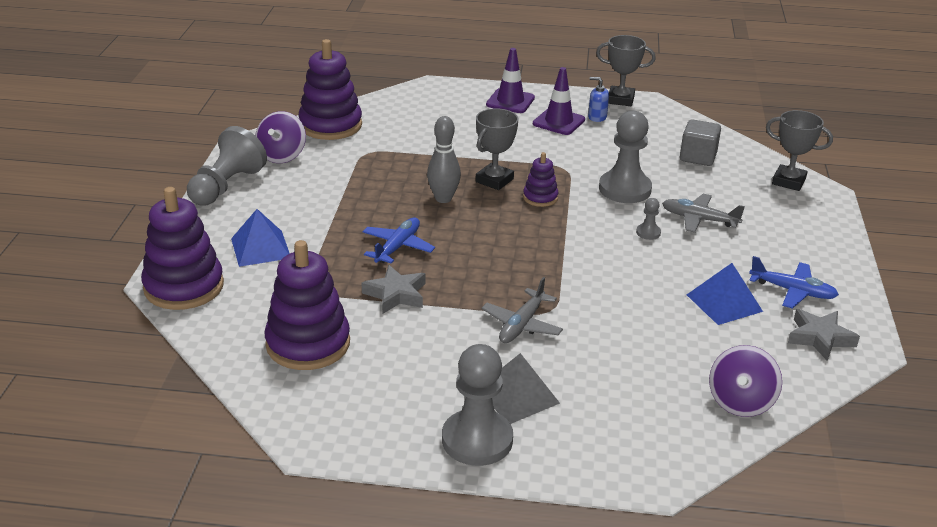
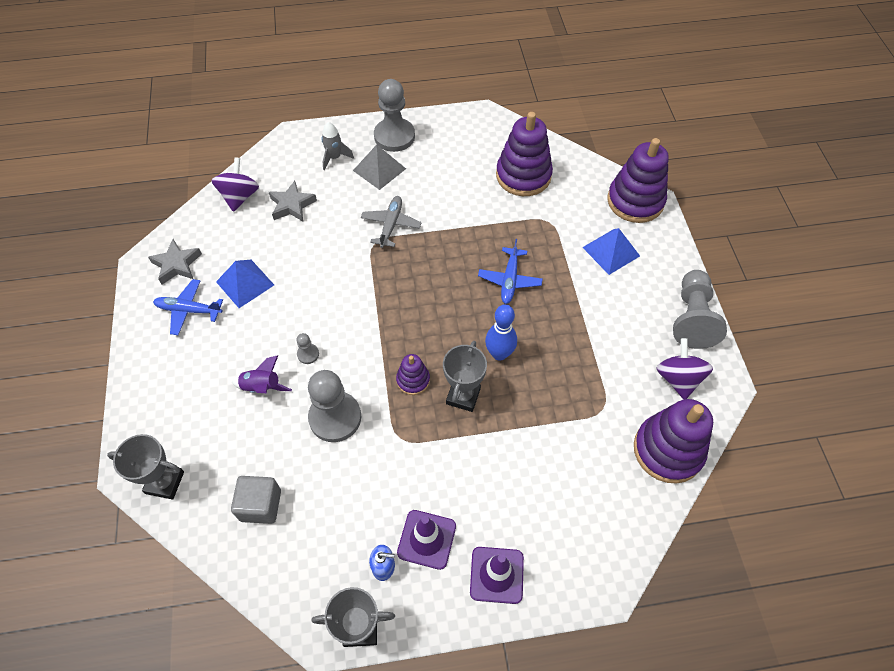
camera: 165 degrees right, 25 degrees up
grey star [362,265,425,314] -> grey star moved to [269,181,317,221]
grey bowling pin [427,116,461,203] -> blue bowling pin [485,304,517,361]
grey plane [662,194,745,233] -> purple rocket [232,356,292,393]
none -> grey rocket [322,122,354,170]

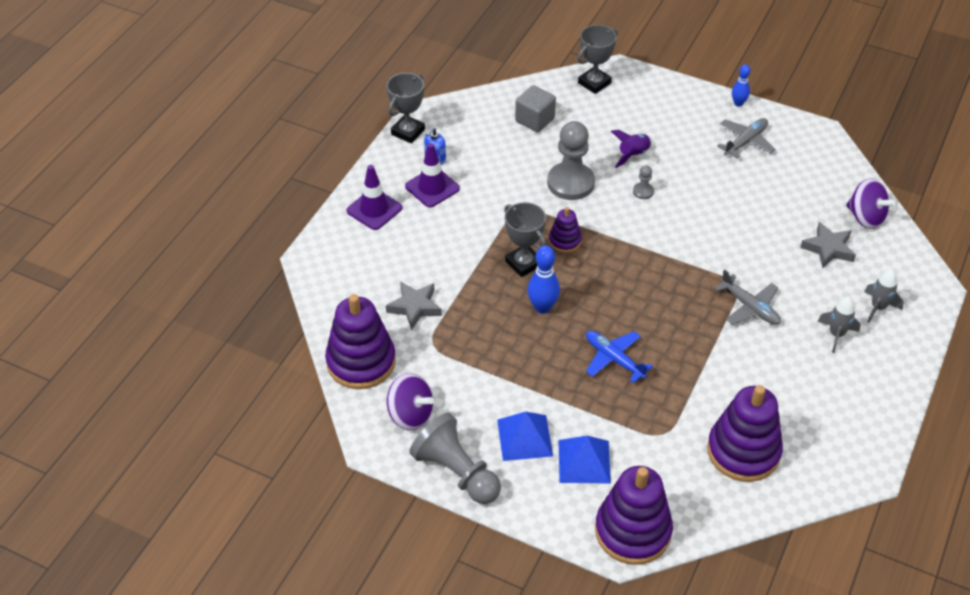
camera: 125 degrees right, 10 degrees down
grey star [148,239,202,284] -> grey star moved to [386,282,442,330]
blue plane [153,279,223,335] -> grey plane [717,118,775,158]
blue pyramid [216,260,274,308] -> blue pyramid moved to [497,412,553,461]
grey pyramid [353,145,406,190] -> grey rocket [817,297,860,353]
grey pawn [374,79,415,152] -> none
none -> blue bowling pin [732,64,750,107]

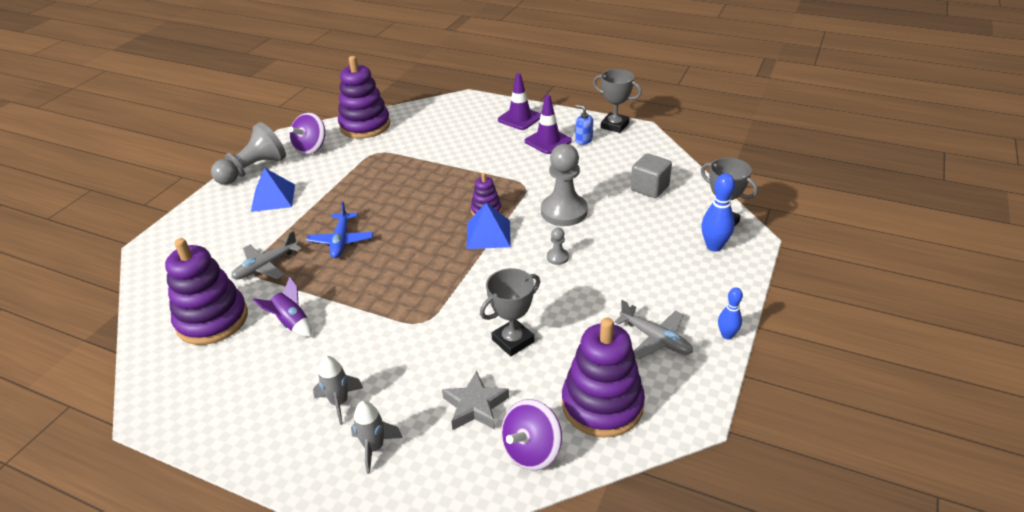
camera: 90 degrees right, 10 degrees down
grey star [386,282,442,330] -> none
grey trophy [504,202,546,277] -> grey trophy moved to [480,268,540,356]
blue bowling pin [527,245,560,314] -> blue bowling pin moved to [701,173,735,251]
blue pyramid [559,436,611,484] -> blue pyramid moved to [466,203,511,249]
blue plane [586,331,653,383] -> blue plane turned 135 degrees clockwise [306,201,373,258]
purple stacking toy [595,466,673,565] -> purple stacking toy moved to [562,318,645,438]
purple rocket [611,130,652,168] -> purple rocket moved to [253,276,312,337]
grey plane [715,269,781,325] -> grey plane moved to [231,230,302,280]

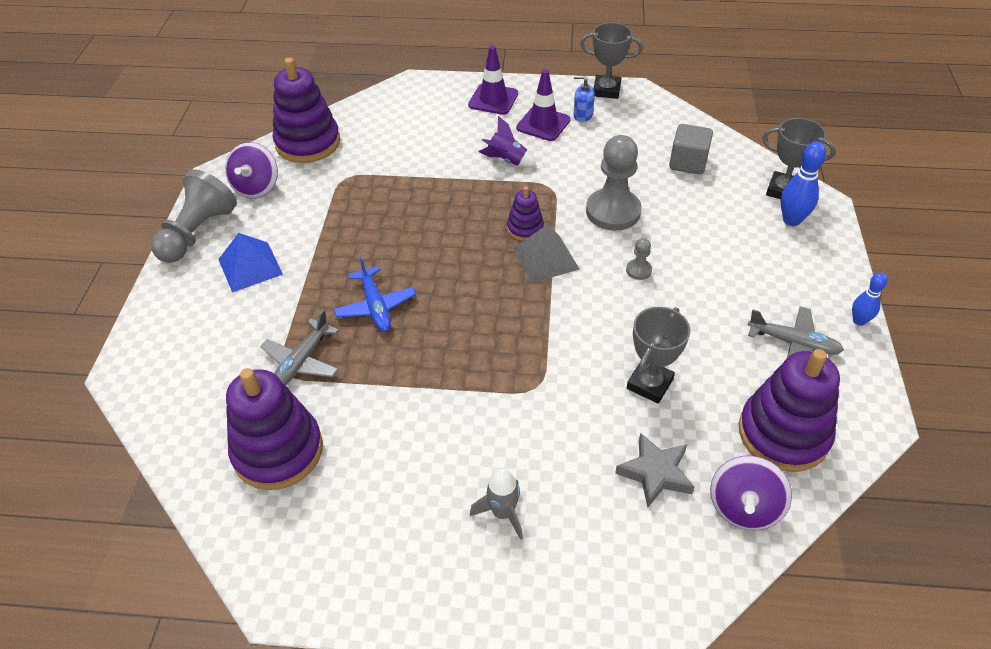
camera: 20 degrees left, 10 degrees up
purple rocket [253,276,312,337] -> purple rocket moved to [479,116,537,168]
grey rocket [351,401,403,474] -> none
blue pyramid [466,203,511,249] -> grey pyramid [513,224,580,283]

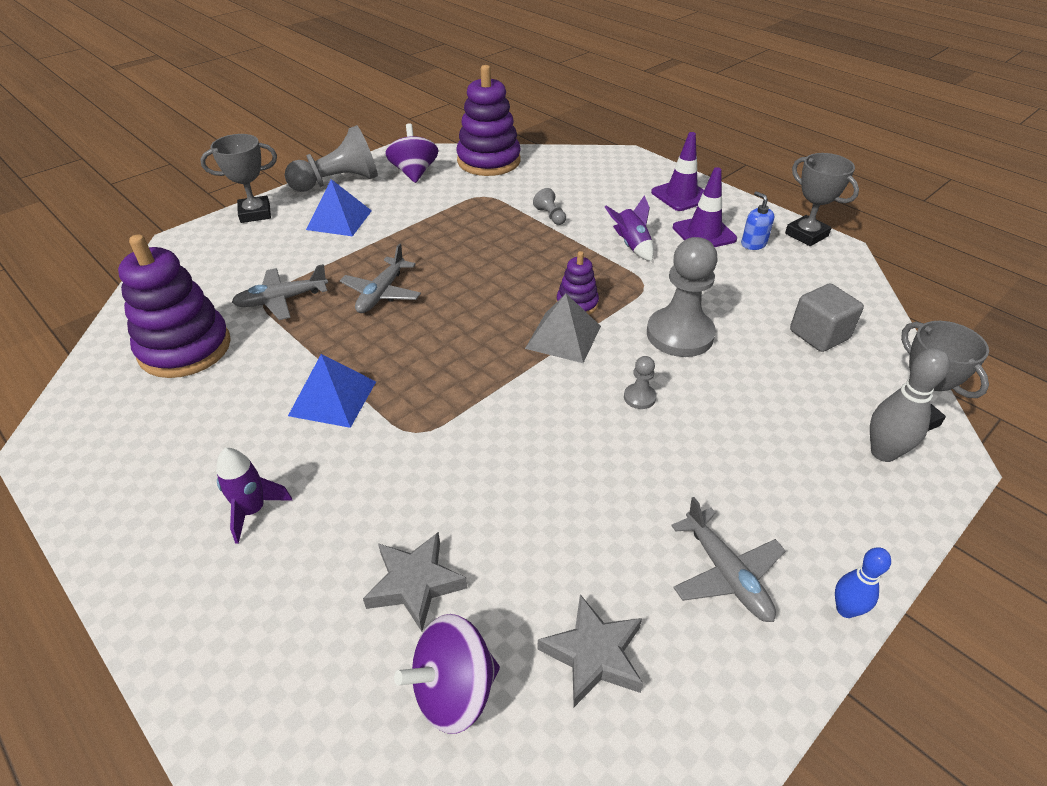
camera: 40 degrees right, 5 degrees down
purple spinning top [225,142,278,198] -> purple spinning top turned 120 degrees clockwise [385,123,438,183]
blue plane [334,256,416,332] -> grey plane [340,243,421,313]
grey rocket [470,469,523,540] -> purple rocket [216,448,293,544]
grey trophy [627,307,690,404] -> grey trophy moved to [200,134,277,223]
purple stacking toy [739,349,840,472] -> grey star [537,594,643,707]
blue bowling pin [781,141,826,226] -> grey bowling pin [870,348,950,462]
none -> blue pyramid [288,354,376,428]
none -> grey pawn [533,188,566,225]

